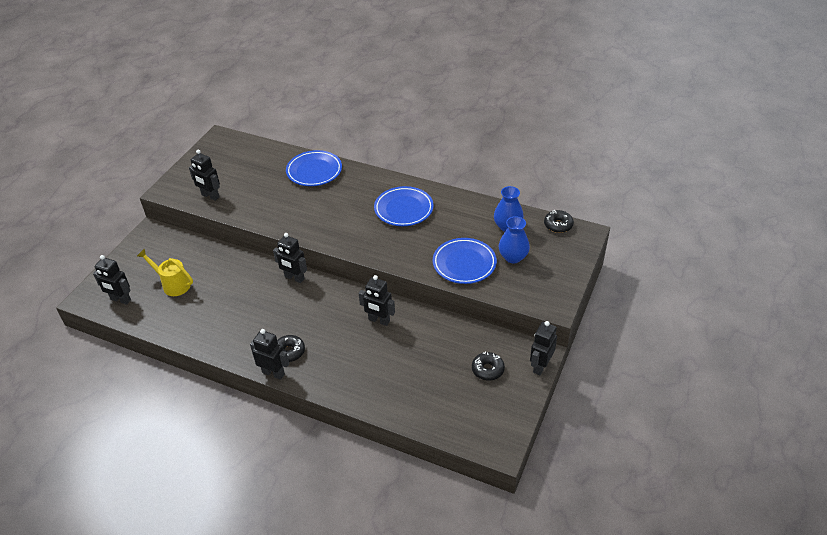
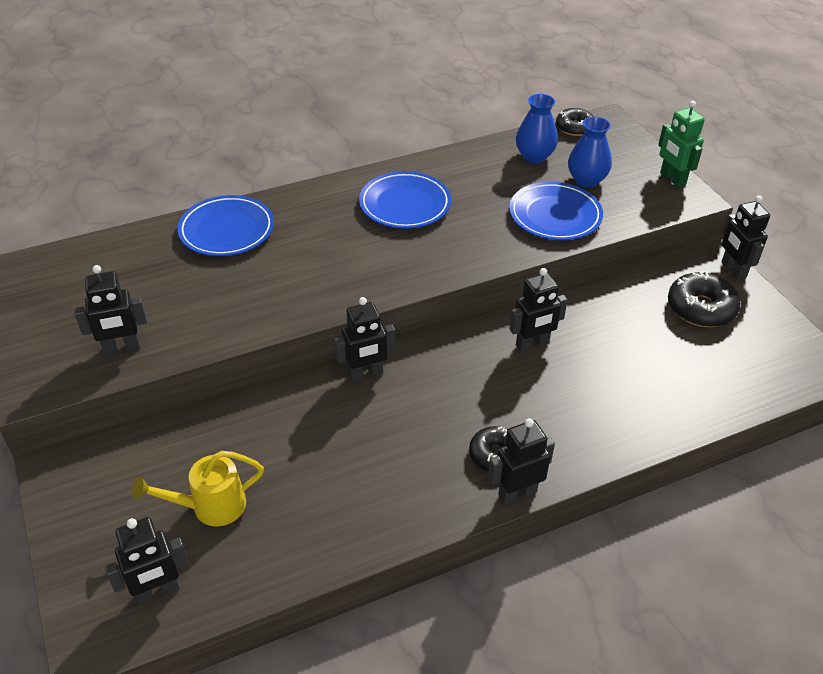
camera: 50 degrees left, 0 degrees up
black donut [472,352,505,381] -> black donut [668,270,741,327], size x1.52
none -> green robot [658,101,705,187]

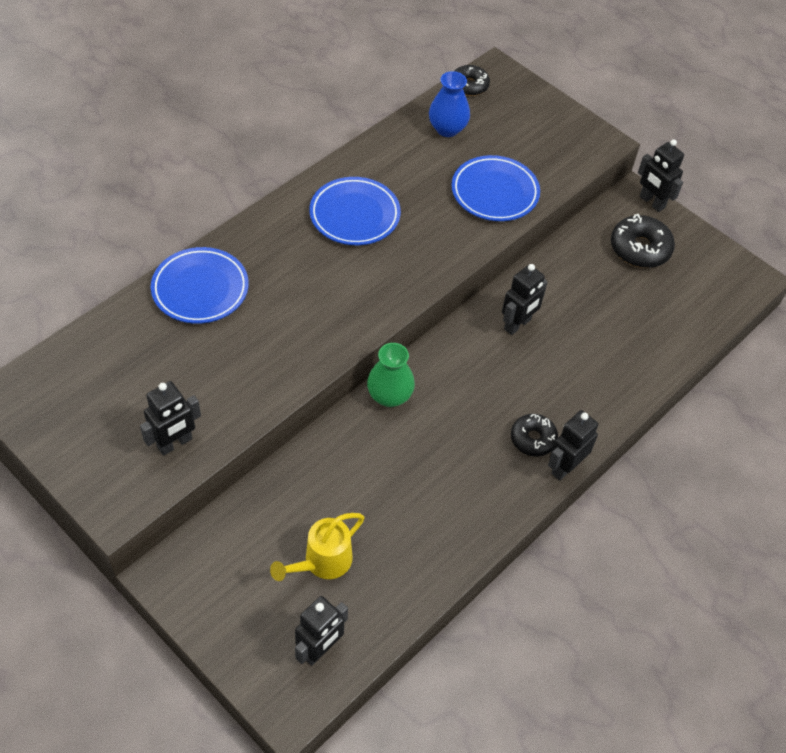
camera: 25 degrees left, 10 degrees up
black robot [334,297,395,382] -> green vase [367,343,415,407]
blue vase [568,117,612,188] -> none
green robot [658,101,705,187] -> none

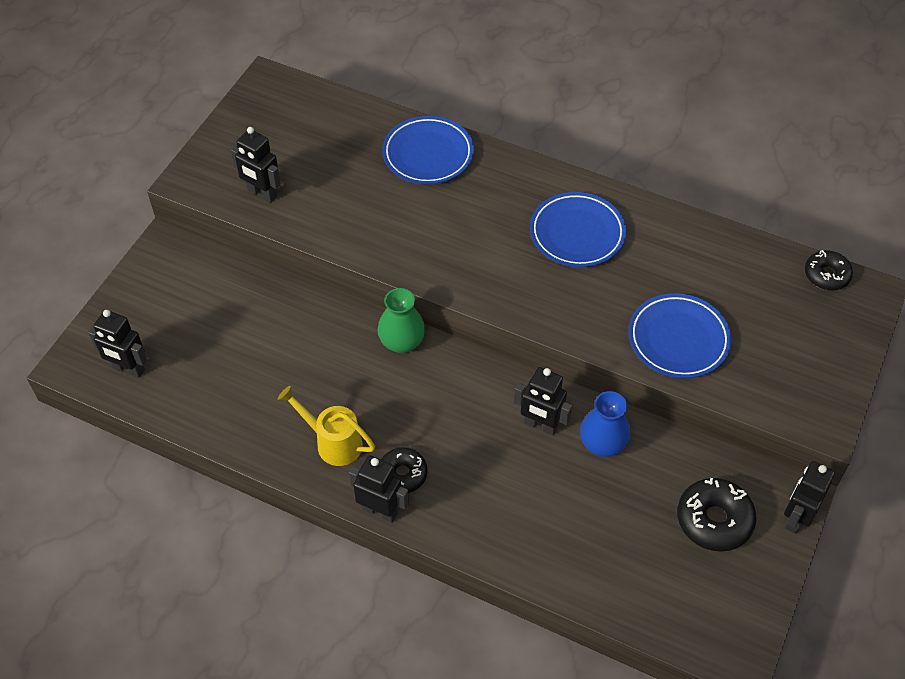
camera: 75 degrees right, 0 degrees up
yellow watering can [270,513,364,581] -> yellow watering can moved to [278,386,375,466]
blue vase [429,71,470,137] -> blue vase moved to [580,391,631,457]

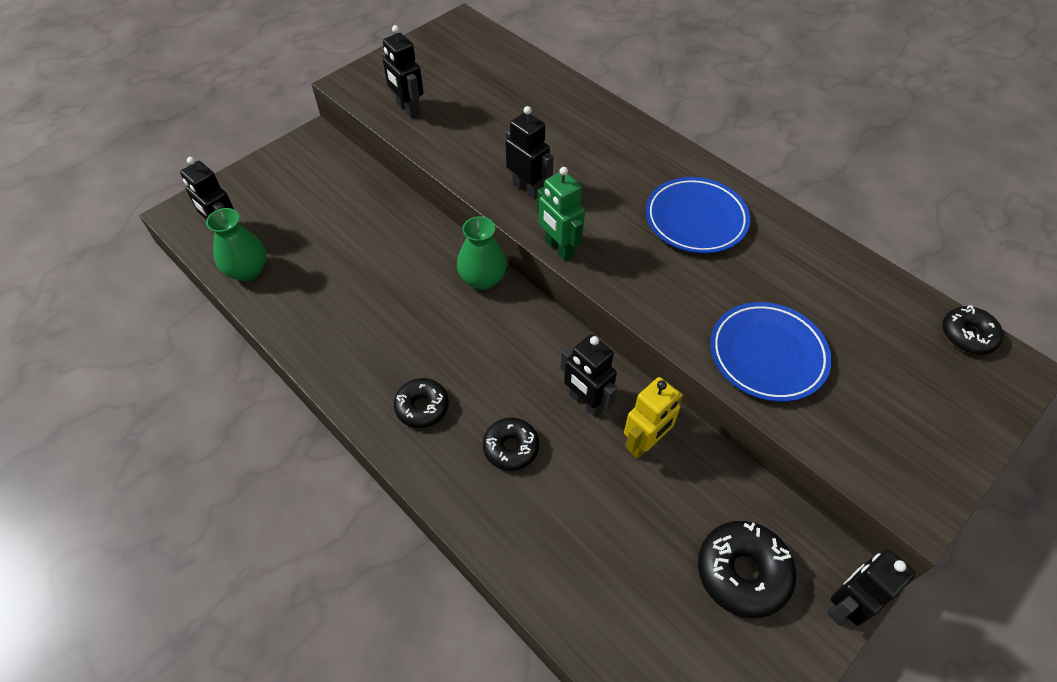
camera: 20 degrees right, 0 degrees up
yellow watering can [278,386,375,466] -> none
black robot [349,455,409,523] -> black robot moved to [506,106,553,200]
blue plate [382,116,474,184] -> none
blue vase [580,391,631,457] -> yellow robot [624,377,683,459]
none -> green vase [206,208,266,281]
none -> black donut [483,417,539,471]
none -> green robot [537,167,585,261]

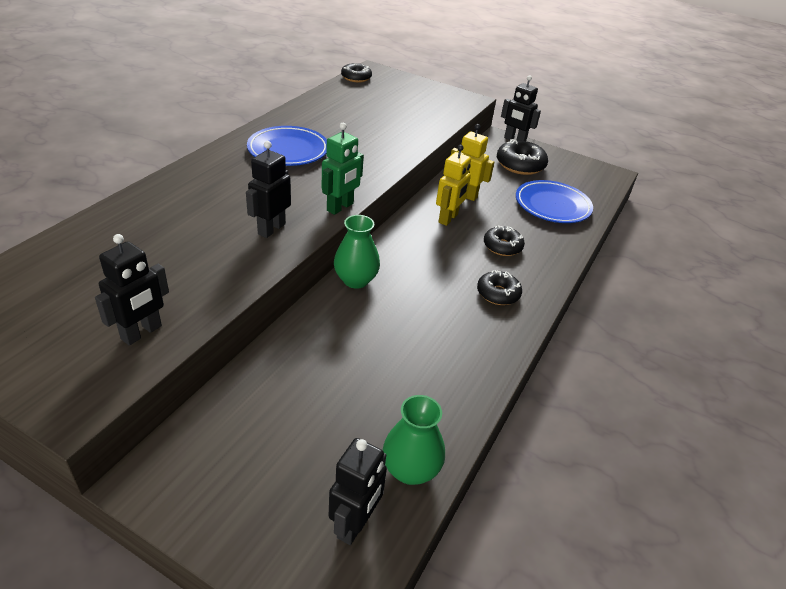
camera: 110 degrees left, 15 degrees down
black robot [560,334,617,417] -> yellow robot [436,145,471,226]
blue plate [710,302,832,402] -> blue plate moved to [516,180,593,223]

